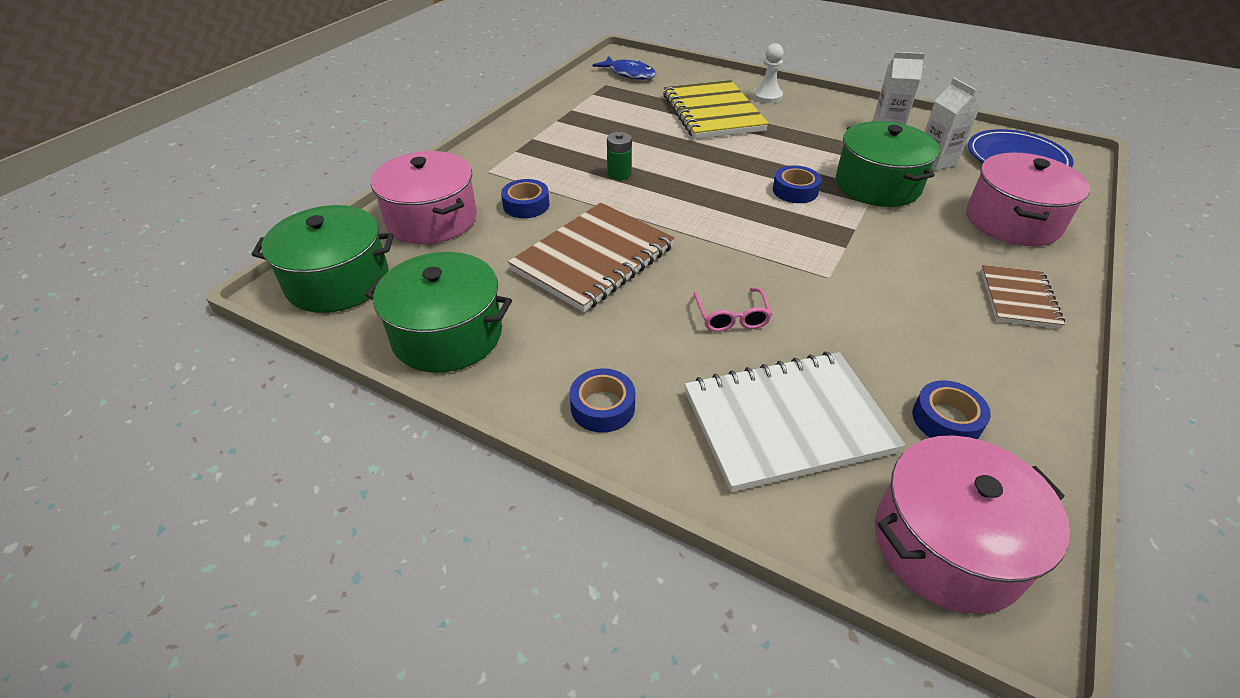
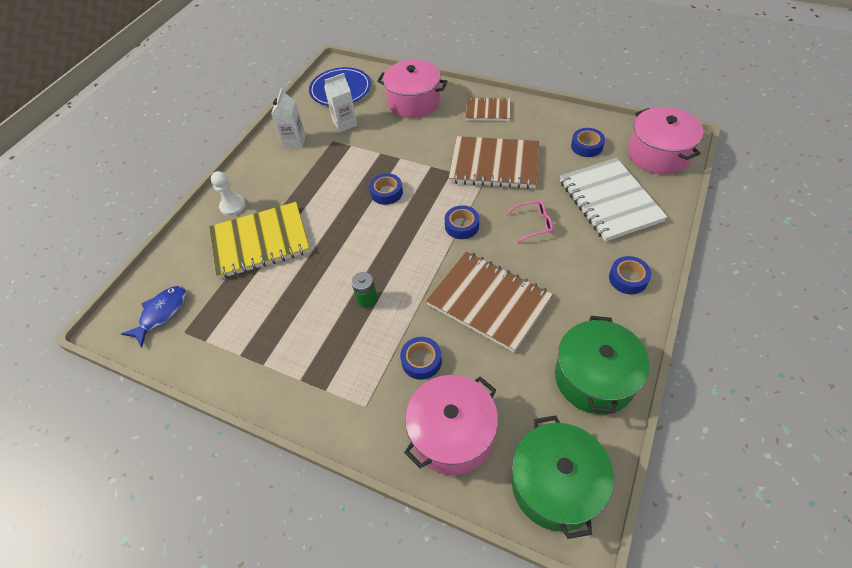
camera: 90 degrees left, 10 degrees up
green pot [836,121,939,207] -> none
none -> blue tape [445,205,479,239]
none -> brown notebook [449,136,539,189]

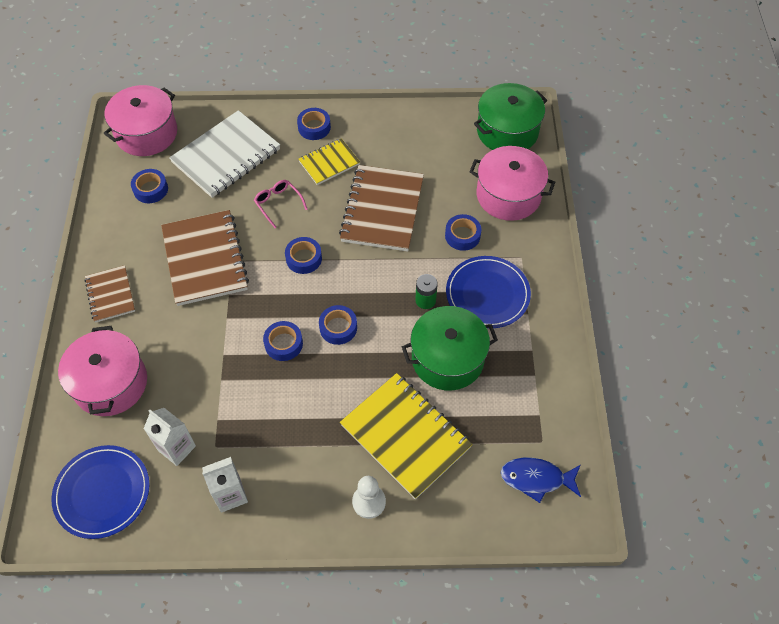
camera: 120 degrees left, 5 degrees up
green pot [555,316,650,414] -> green pot moved to [402,306,498,391]
none -> yellow notebook [298,138,360,185]
none -> blue tape [319,305,357,345]
none -> blue plate [446,256,531,328]

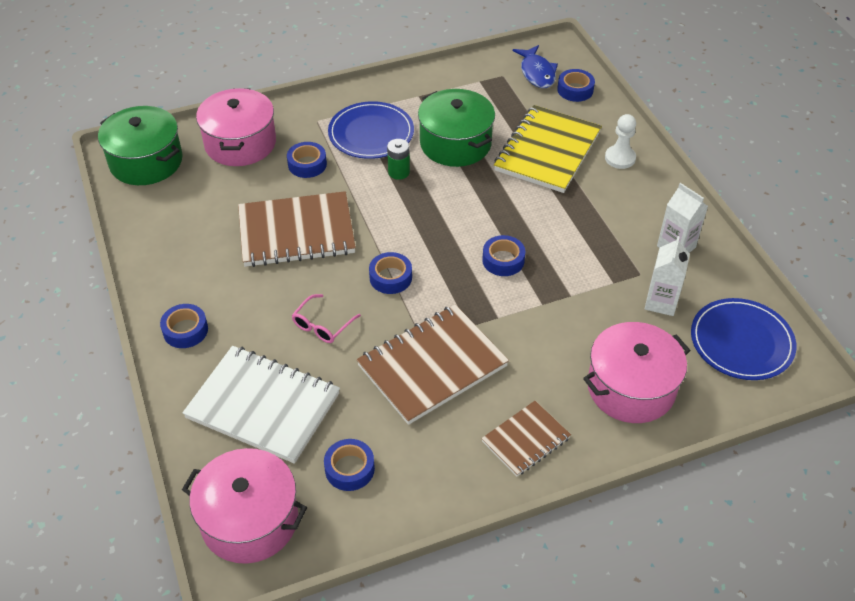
camera: 110 degrees left, 10 degrees down
yellow notebook [298,138,360,185] -> none
blue tape [319,305,357,345] -> blue tape moved to [557,69,595,102]

